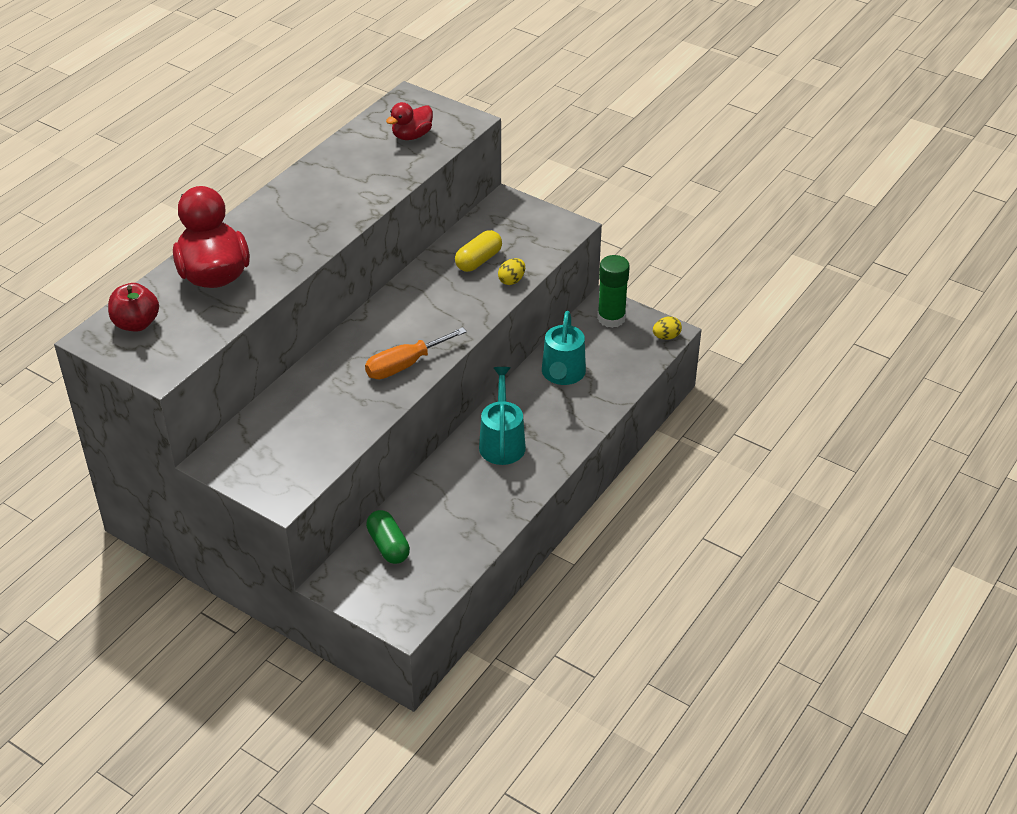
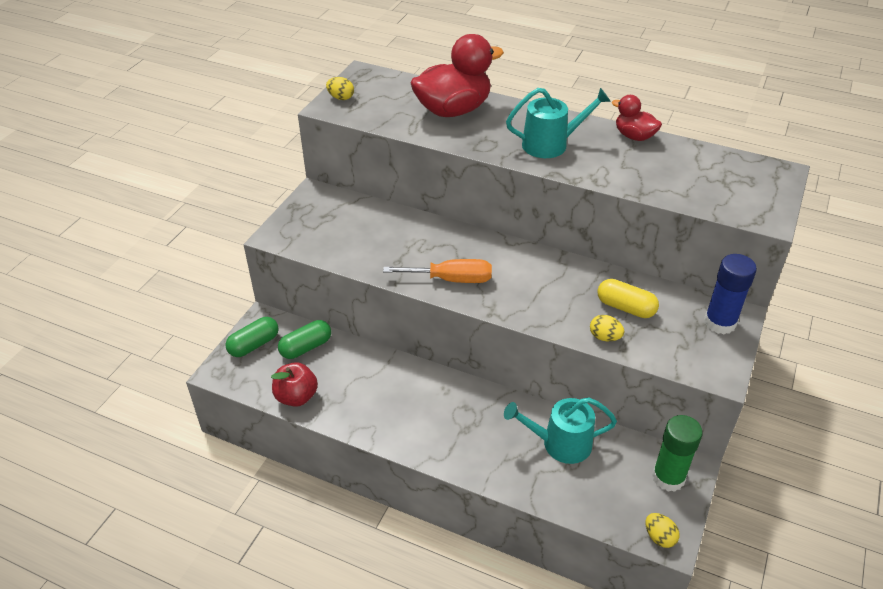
camera: 80 degrees right, 0 degrees up
red apple [108,283,159,331] -> red apple moved to [271,362,318,407]
orange screwdriver [365,327,467,379] -> orange screwdriver turned 135 degrees clockwise [383,259,492,283]
red duck [386,102,433,140] -> red duck moved to [612,95,662,141]
turquoise watering can [479,367,526,465] -> turquoise watering can moved to [506,88,611,158]
none -> green capsule [225,317,279,357]
none -> yellow egg [326,77,354,100]
none -> blue glue stick [704,254,757,334]

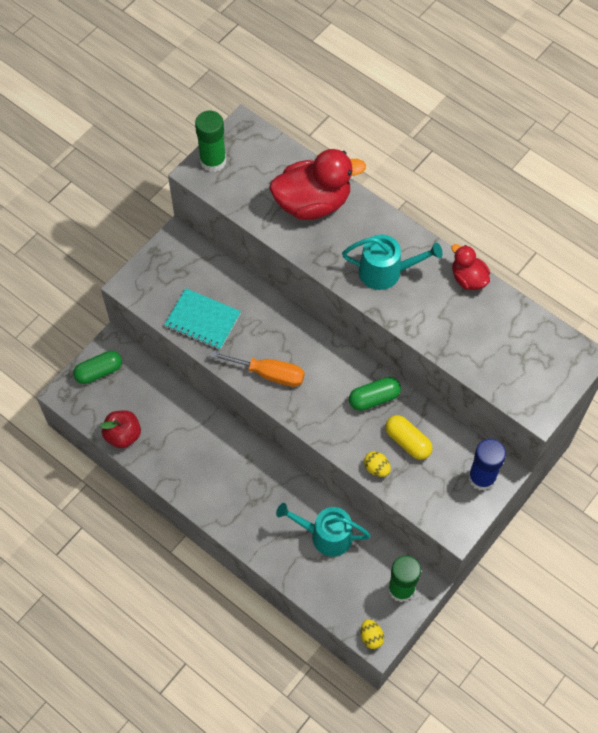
camera: 15 degrees right, 20 degrees up
green capsule [278,320,331,359] -> green capsule moved to [349,377,401,411]
yellow egg [326,77,354,100] -> green glue stick [195,111,226,172]
none -> turquoise notebook [164,288,241,350]

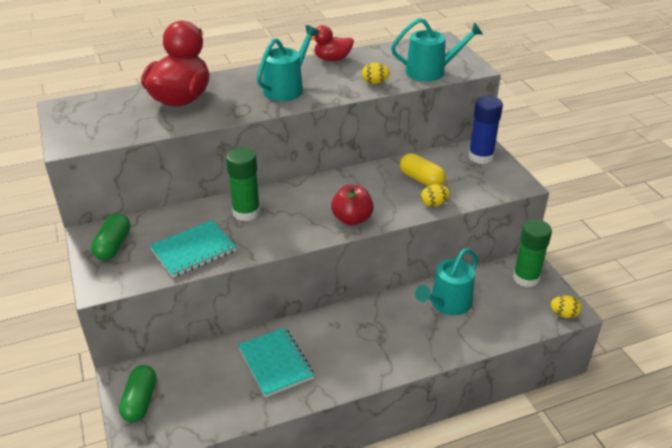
camera: 60 degrees left, 25 degrees down
red apple [100,410,141,448] -> red apple moved to [331,185,374,226]
green glue stick [195,111,226,172] -> green glue stick moved to [226,147,260,221]
orange screwdriver [210,351,305,387] -> none
green capsule [349,377,401,411] -> green capsule moved to [91,213,130,260]
yellow capsule [385,415,433,460] -> yellow capsule turned 60 degrees clockwise [400,153,446,186]
none -> turquoise notebook [238,327,314,397]
none -> yellow egg [362,63,390,84]
none -> turquoise watering can [391,18,483,82]

